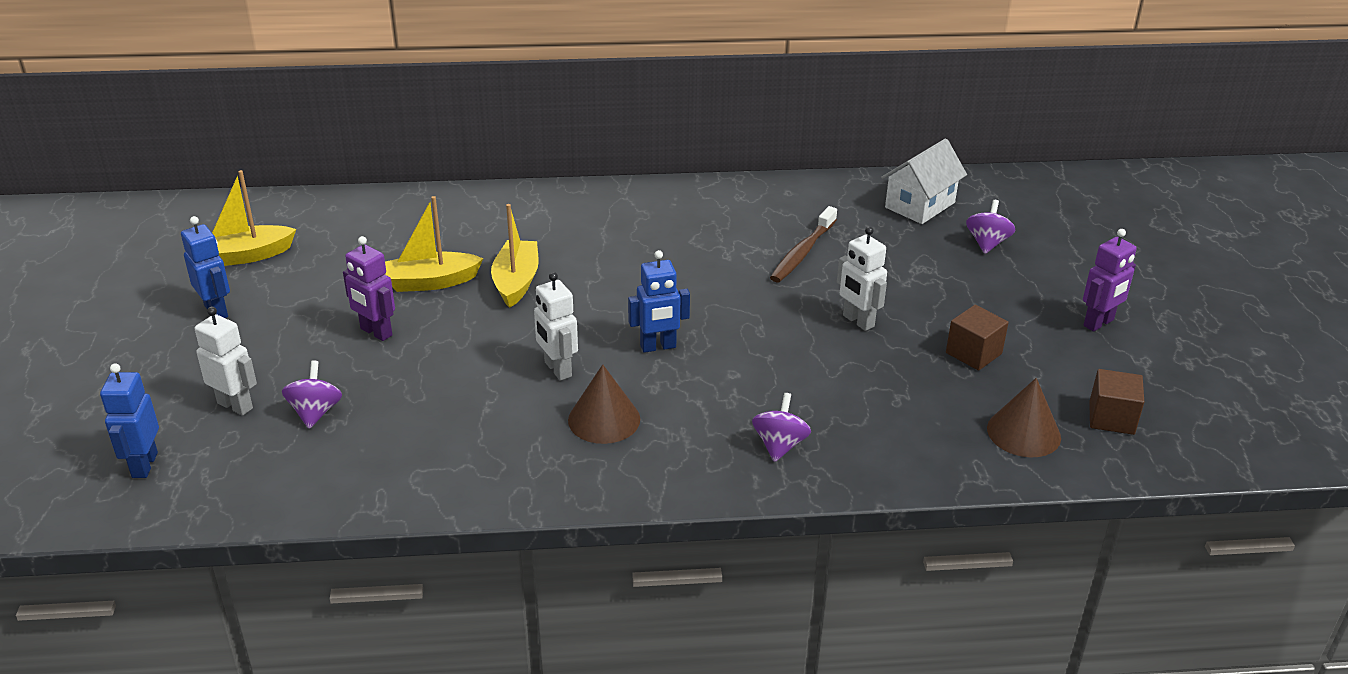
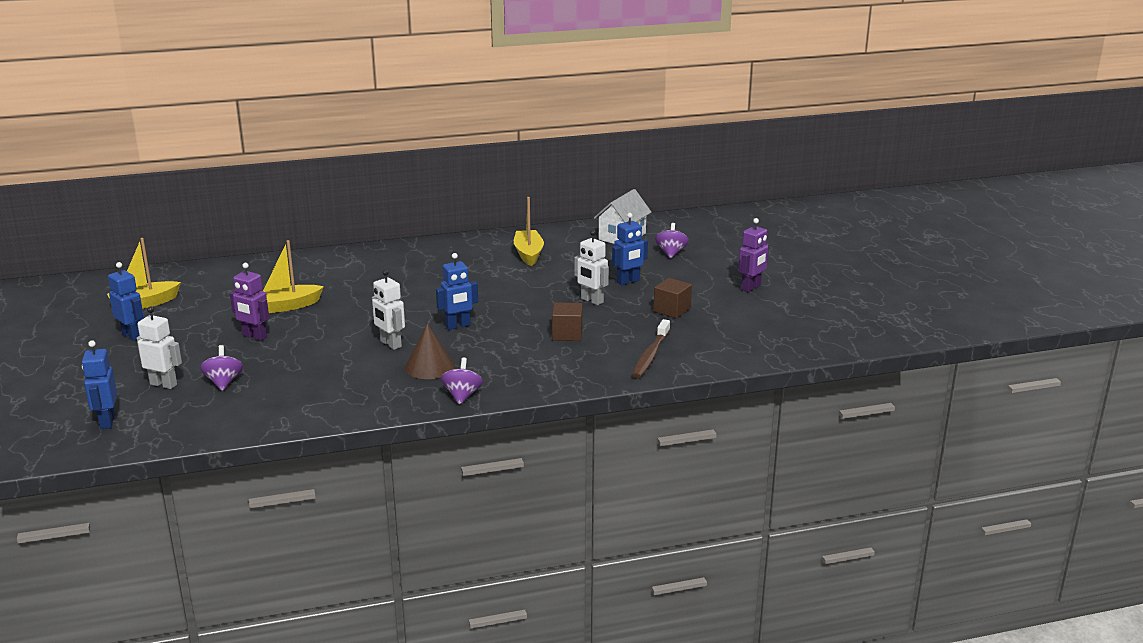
camera: 10 degrees left, 10 degrees down
yellow boat [491,204,539,308] -> yellow boat moved to [514,197,544,266]
purple spinning top [752,393,811,462] -> purple spinning top moved to [441,357,483,405]
brown toothbrush [770,206,837,282] -> brown toothbrush moved to [632,319,670,379]
brown cone [987,378,1061,457] -> none
brown cube [1089,369,1144,435] -> brown cube moved to [552,302,583,341]
none -> blue robot [612,213,648,285]

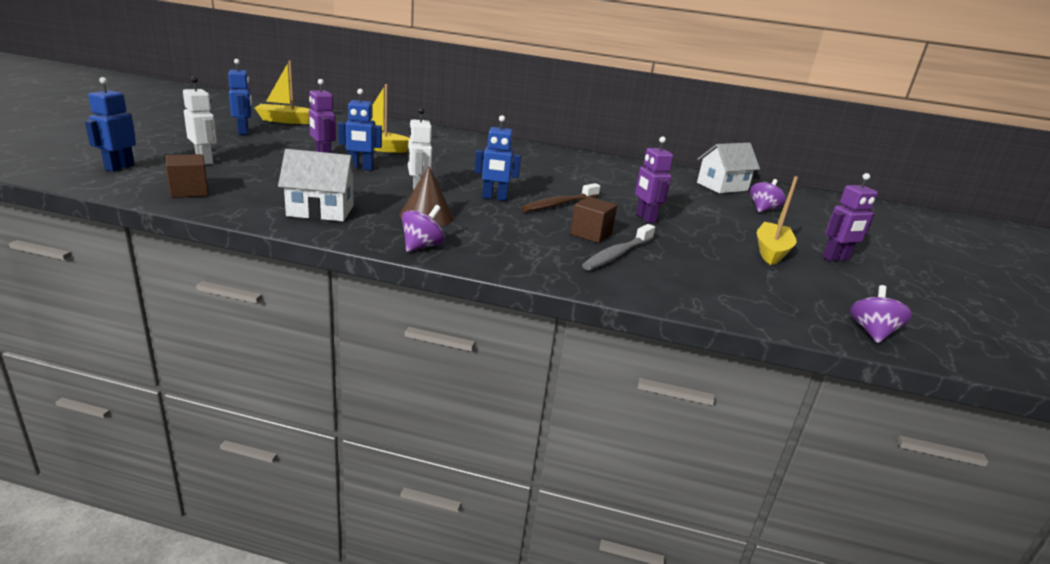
camera: 25 degrees right, 0 degrees up
purple spinning top [200,345,243,391] -> purple spinning top moved to [850,285,912,343]
yellow boat [514,197,544,266] -> yellow boat moved to [757,176,798,265]
white robot [574,230,609,305] -> purple robot [635,136,673,223]
blue robot [612,213,648,285] -> blue robot moved to [338,89,382,170]
brown toothbrush [632,319,670,379] -> brown toothbrush moved to [521,183,600,212]
brown cube [653,278,692,319] -> brown cube moved to [166,154,209,198]
none -> white house [278,149,358,221]
none -> grey toothbrush [582,224,655,270]

